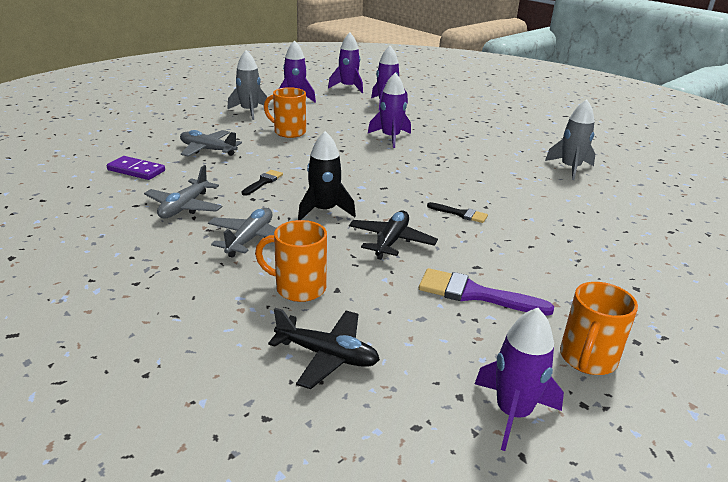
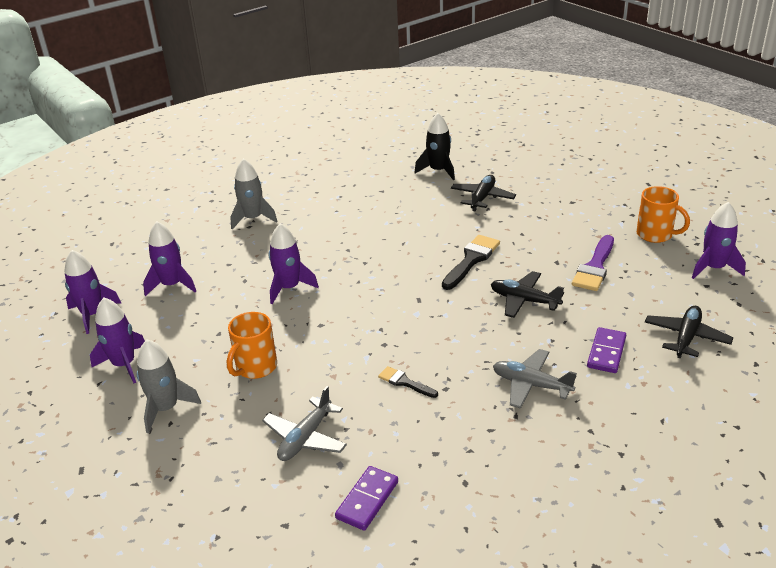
camera: 80 degrees left, 5 degrees up
grey plane [144,165,222,218] -> none
orange mug [255,220,327,302] -> purple domino [587,327,626,373]
black rocket [298,131,356,220] -> black rocket moved to [414,113,455,180]
black brush [427,202,488,223] -> black brush [442,235,500,290], size x1.73
grey rocket [545,99,595,180] -> grey rocket moved to [230,158,278,229]
none -> black plane [451,175,516,211]

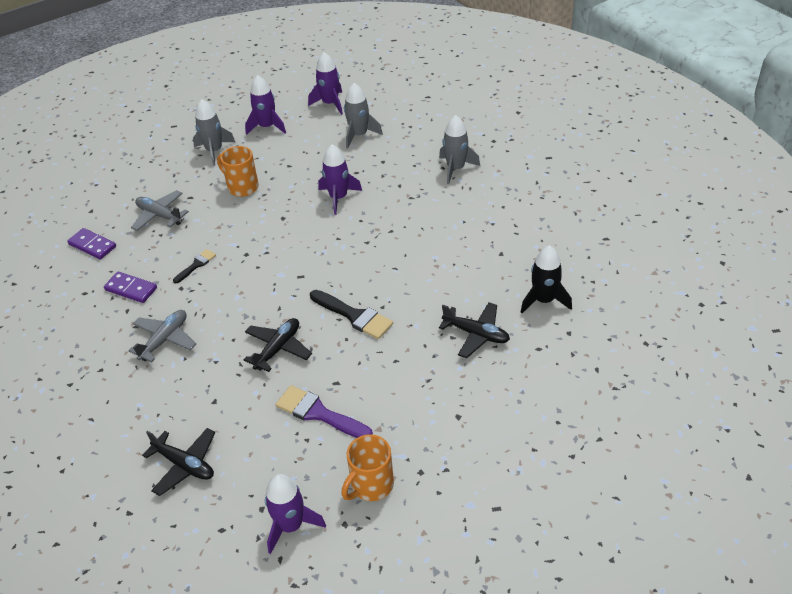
camera: 95 degrees right, 10 degrees up
purple rocket [143,221,196,296] -> grey rocket [344,83,383,149]
purple domino [587,327,626,373] -> purple domino moved to [104,272,157,303]

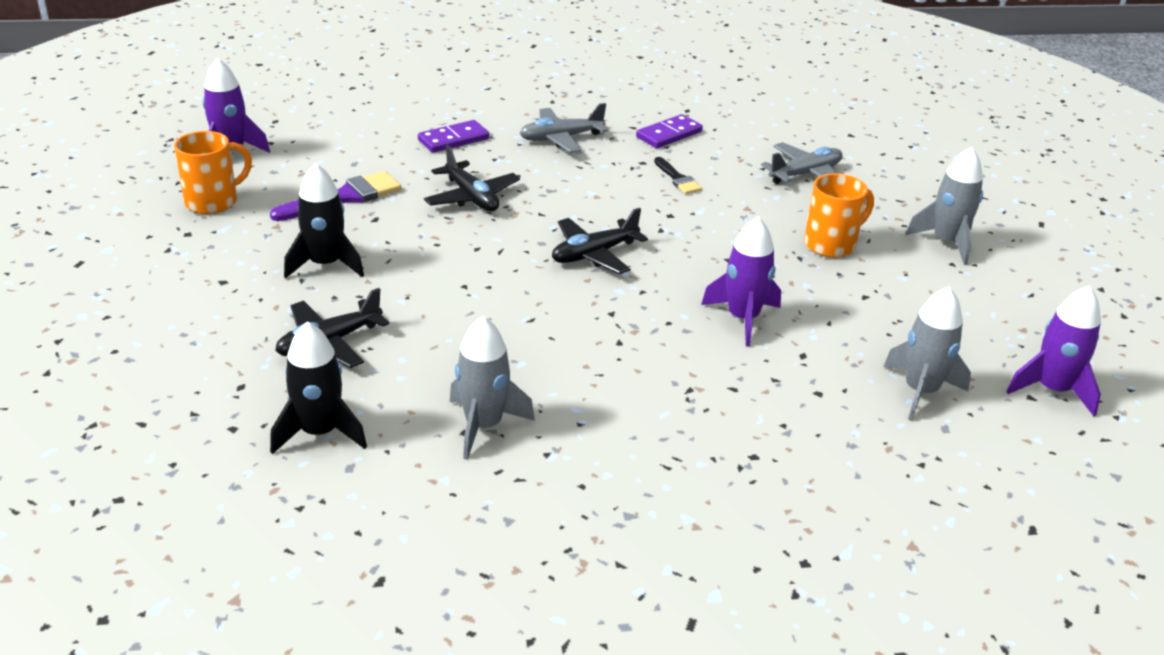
camera: 110 degrees right, 10 degrees down
purple domino [67,228,116,260] -> purple domino moved to [418,120,490,153]
grey plane [128,310,196,362] -> grey plane turned 105 degrees clockwise [520,103,608,153]
black plane [142,428,215,496] -> black plane moved to [552,208,648,274]
purple rocket [245,75,286,135] -> none
black brush [310,290,393,339] -> none
orange mug [341,434,394,501] -> orange mug turned 75 degrees clockwise [174,131,252,214]
grey rocket [439,115,480,184] -> grey rocket moved to [450,316,535,460]
none -> black rocket [284,163,364,279]

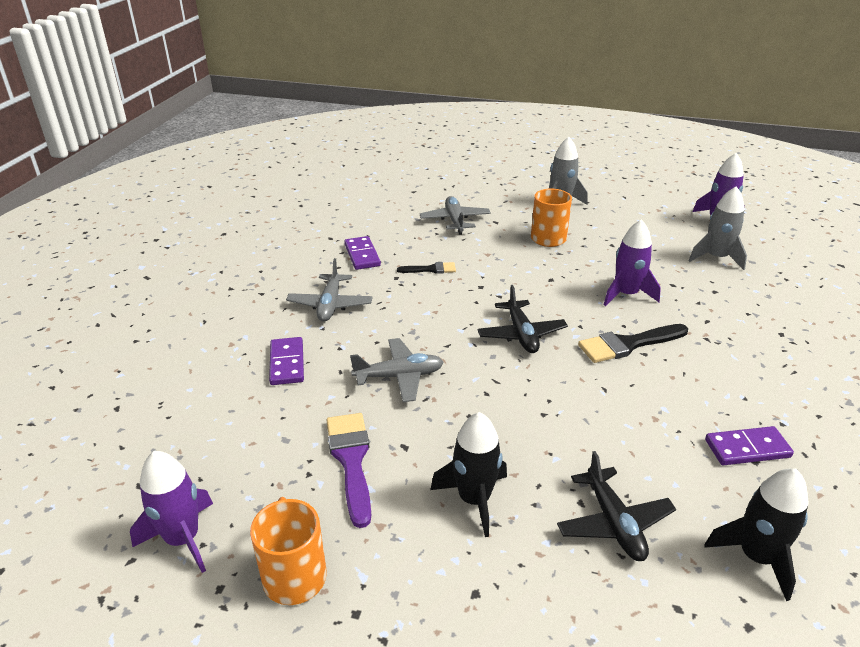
camera: 65 degrees left, 0 degrees up
black plane [424,145,520,211] -> grey plane [350,338,443,402]
grey rocket [450,316,535,460] -> purple domino [705,426,794,465]
none -> black brush [578,324,688,363]

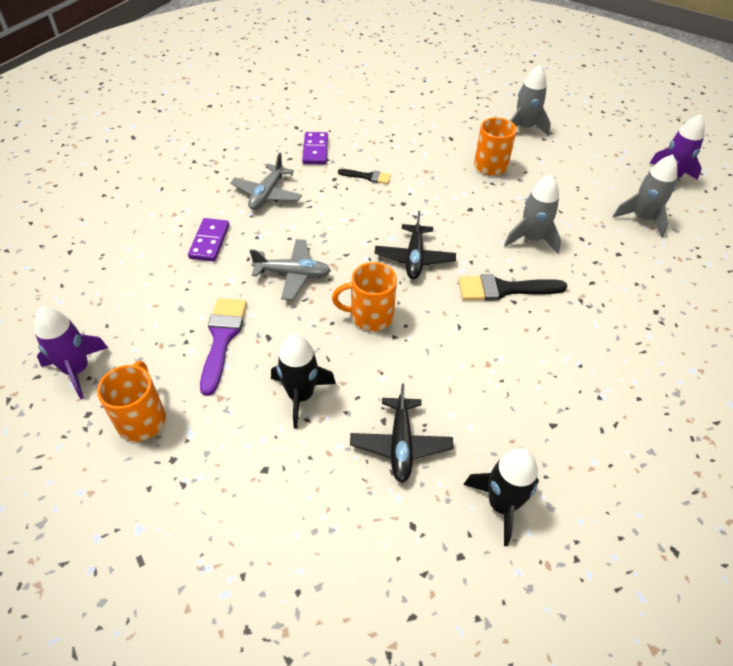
camera: 15 degrees right, 15 degrees up
grey plane [420,196,491,235] -> none
purple rocket [604,219,661,306] -> grey rocket [504,174,561,254]
purple domino [705,426,794,465] -> none
none -> orange mug [332,262,397,331]

